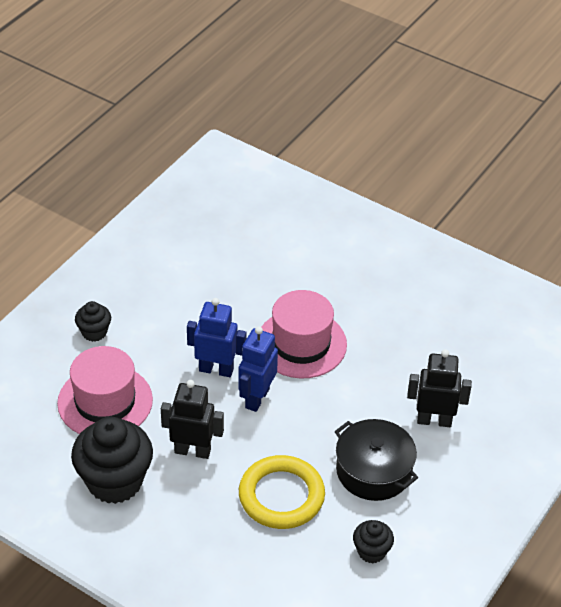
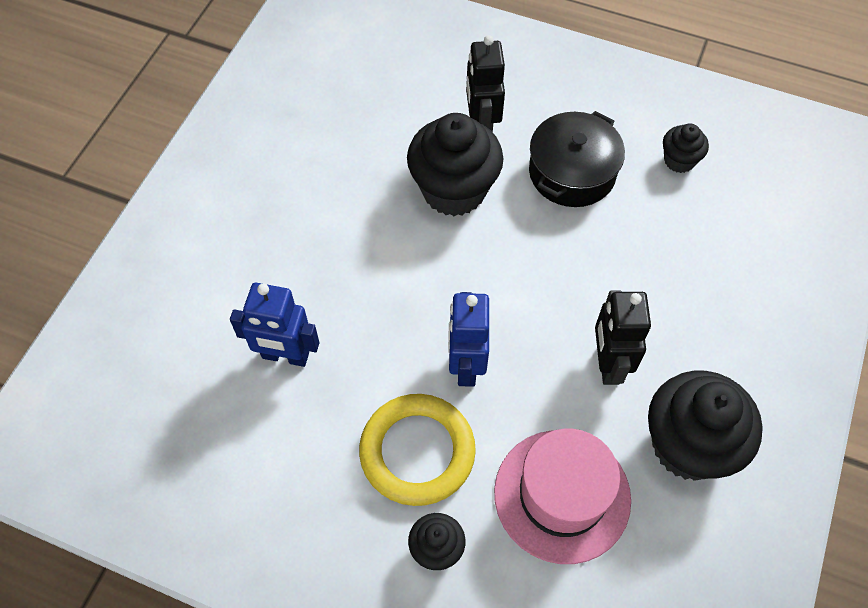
camera: 100 degrees left, 15 degrees up
blue robot [238,326,278,412] -> blue robot moved to [230,283,319,367]
yellow ring [239,455,325,529] -> yellow ring moved to [359,394,476,506]
pink hat [262,290,347,378] -> none
none -> black cupcake [407,113,503,216]

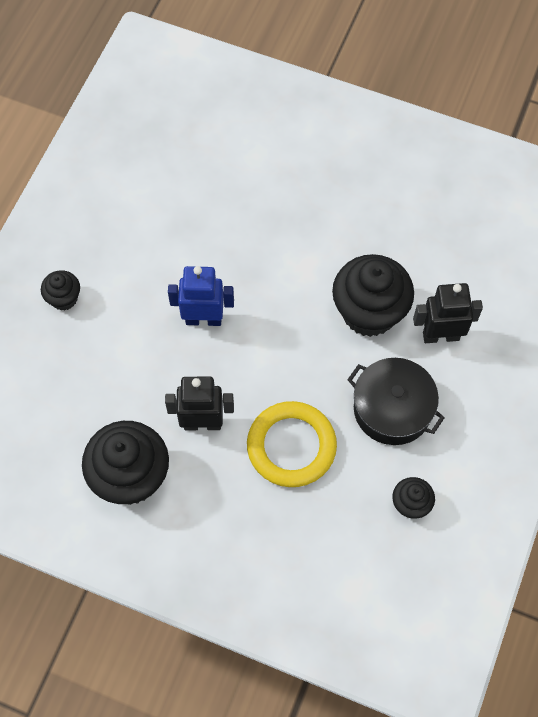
camera: 90 degrees right, 5 degrees up
blue robot [230,283,319,367] -> none
yellow ring [359,394,476,506] -> yellow ring moved to [247,401,337,487]
pink hat [494,429,631,564] -> none

